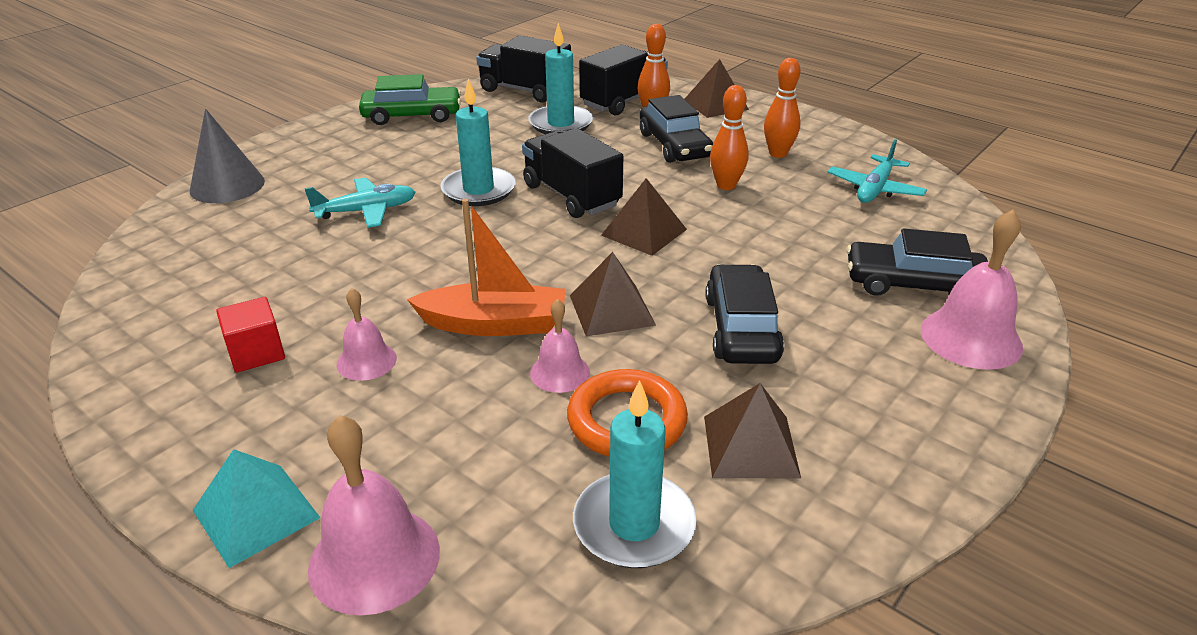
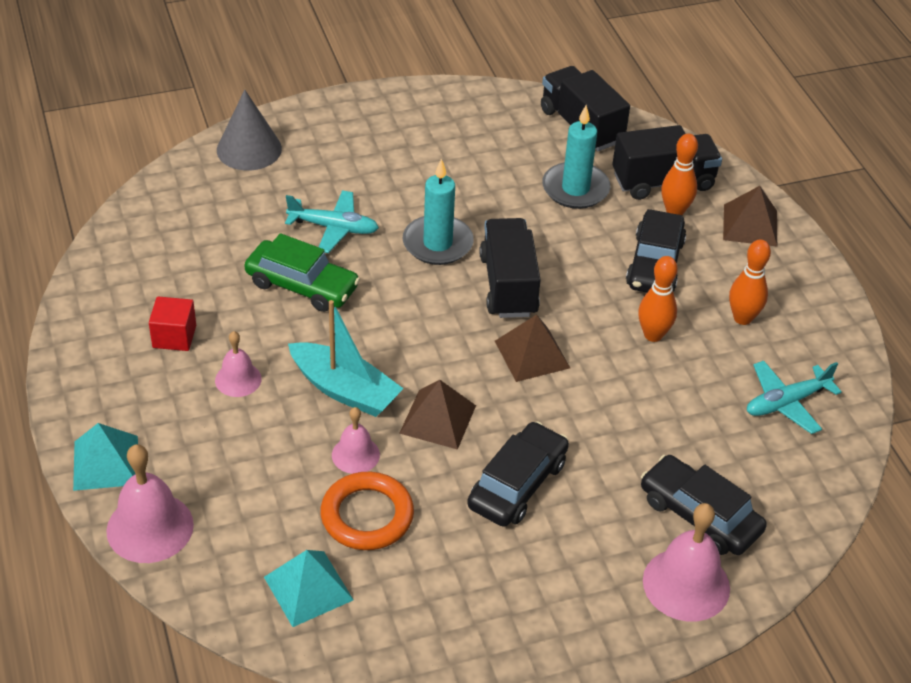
camera: 30 degrees right, 10 degrees up
green car [359,74,461,125] -> green car moved to [244,233,360,312]
orange boat [407,198,566,336] -> turquoise boat [288,300,404,417]
turquoise candle [573,380,697,568] -> turquoise pyramid [264,550,353,627]
brown pyramid [704,383,801,479] -> none

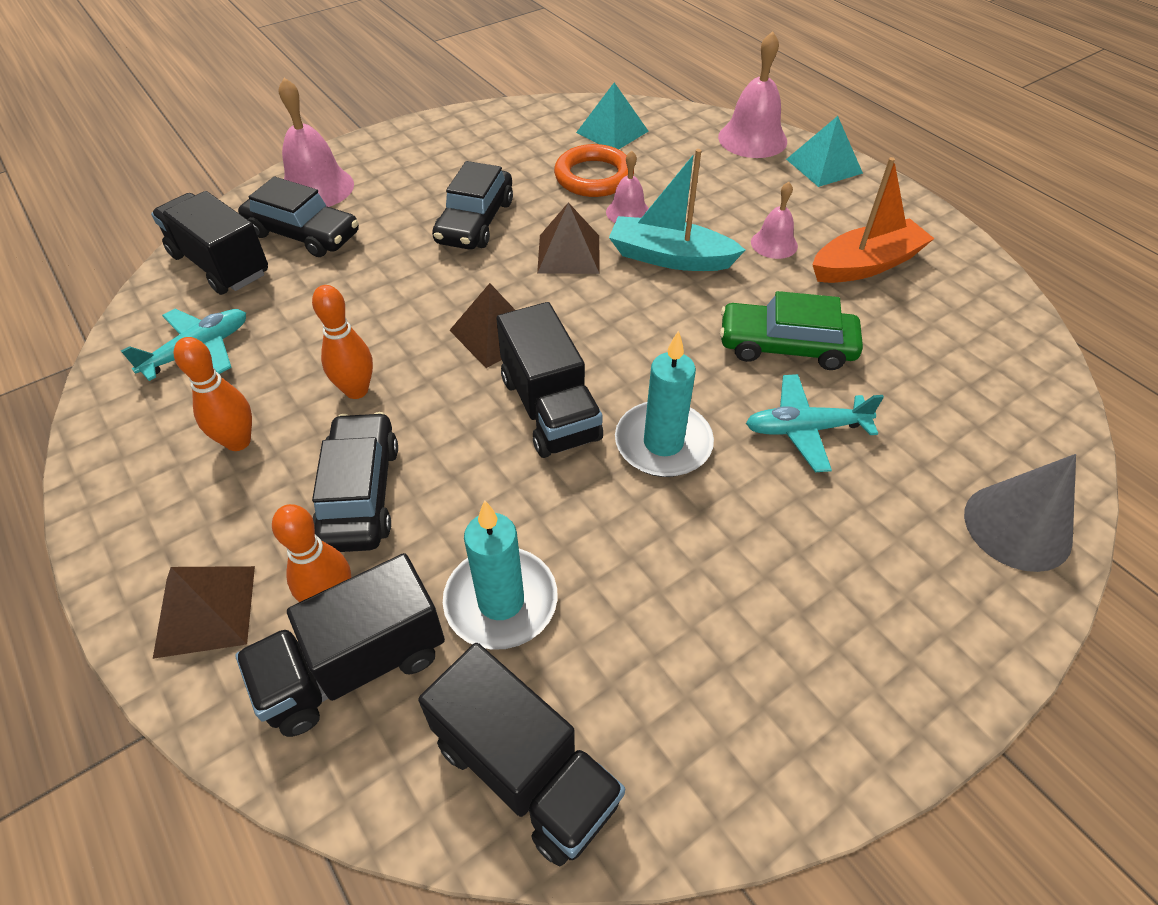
camera: 165 degrees right, 5 degrees up
red cube [149,296,196,351] -> orange boat [812,157,935,283]
none -> black truck [151,191,268,295]

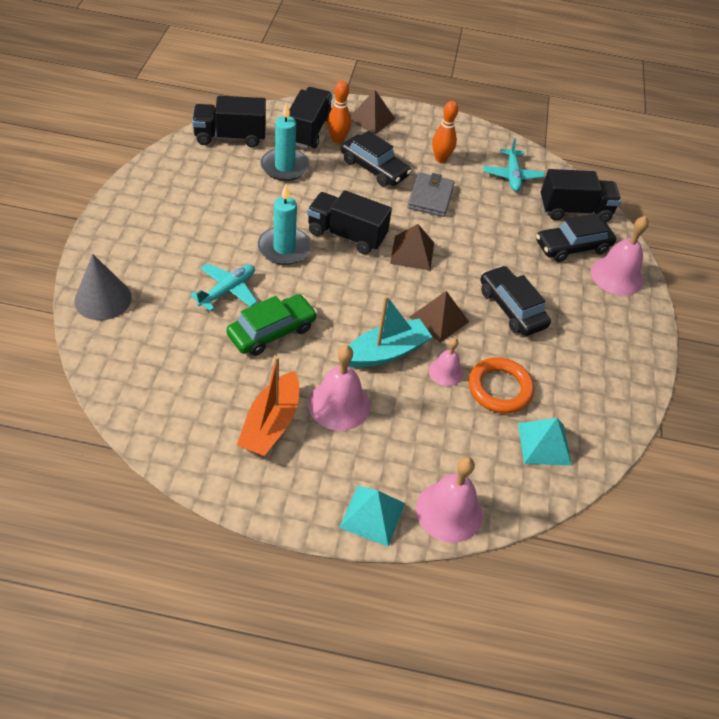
camera: 130 degrees right, 0 degrees up
orange bowling pin [312,285,373,399] -> grey wallet [407,172,455,217]
pink bell [751,182,798,259] -> pink bell [308,345,370,431], size x1.70

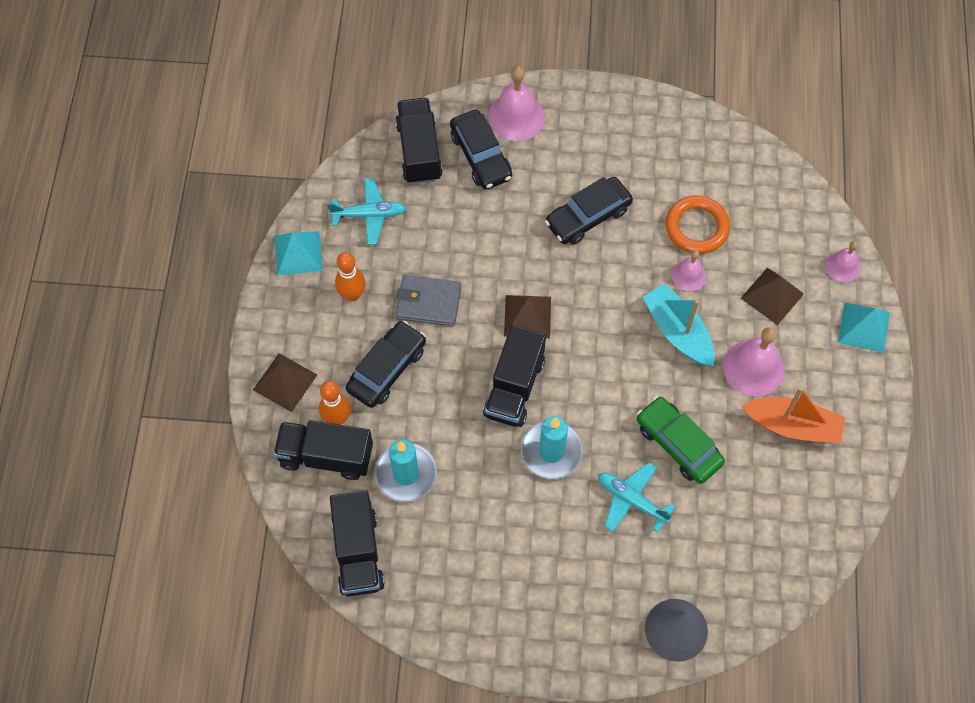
camera: 90 degrees left, 15 degrees up
brown pyramid [410,291,469,343] -> brown pyramid moved to [741,268,804,325]
pink bell [416,457,483,543] -> pink bell [825,241,860,282], size x0.59
turquoise pyramid [518,418,572,466] -> turquoise pyramid moved to [275,231,322,276]

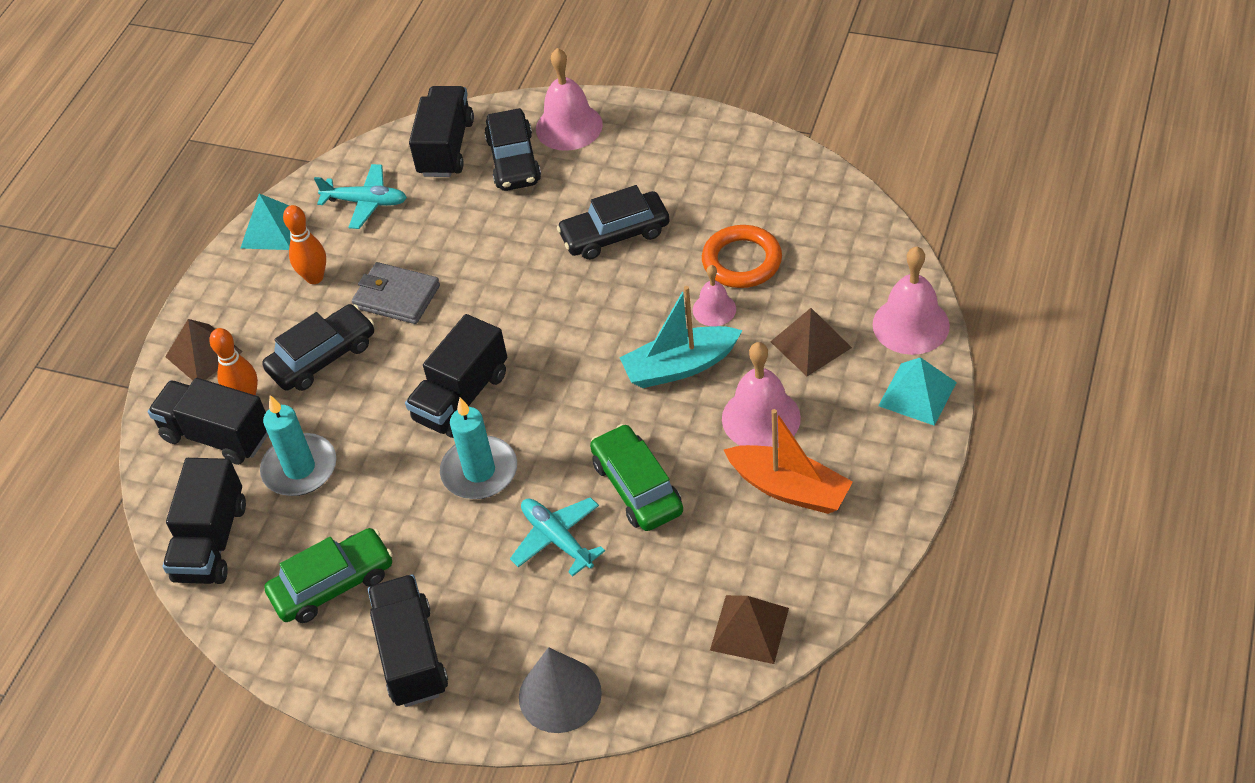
camera: 20 degrees right, 15 degrees down
brown pyramid [504,295,551,338] -> brown pyramid moved to [710,595,789,664]
turquoise boat [643,283,715,366] -> turquoise boat turned 90 degrees counterclockwise [619,286,743,388]
pink bell [825,241,860,282] -> pink bell [873,246,950,355], size x1.70
none -> green car [264,528,393,623]
none -> black truck [368,574,448,707]

